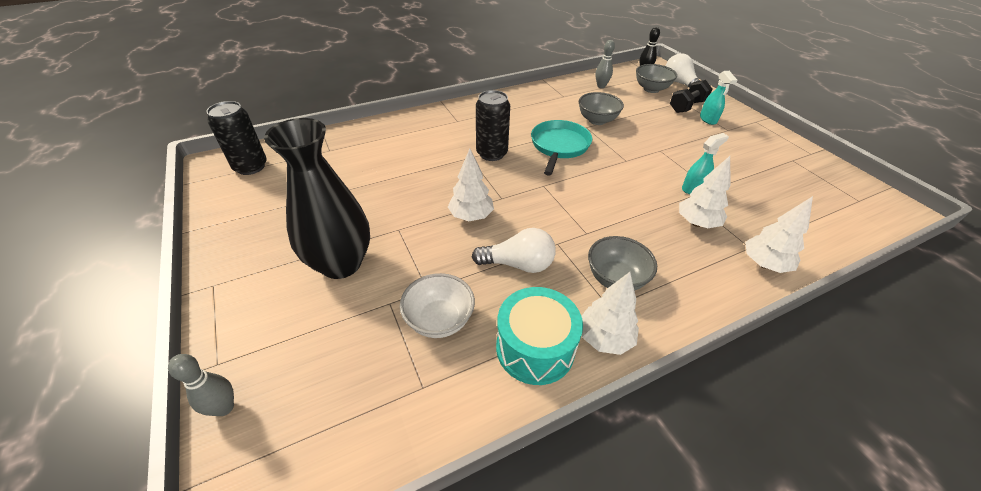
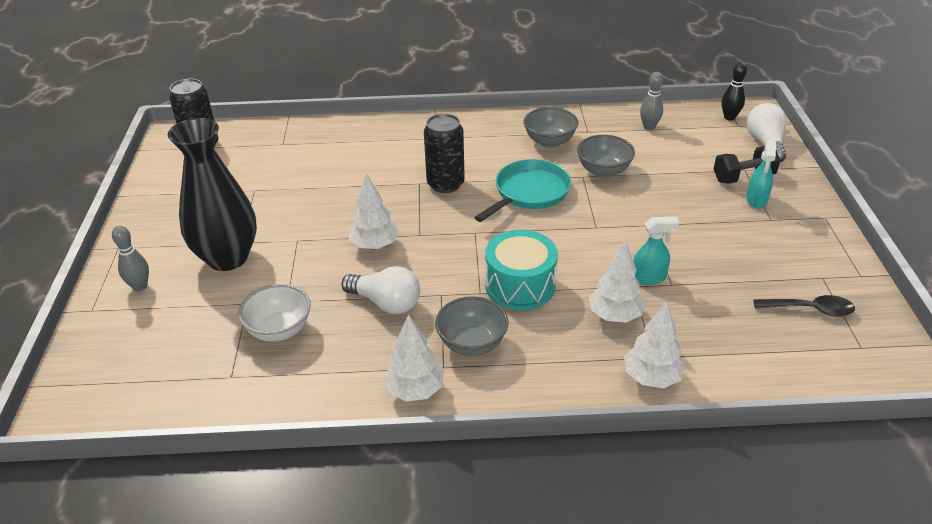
camera: 25 degrees right, 5 degrees down
grey bowling pin [168,354,234,416] -> grey bowling pin moved to [112,226,149,291]
turquoise drum [496,287,583,385] -> turquoise drum moved to [485,230,558,310]
grey bowl [636,64,677,93] -> grey bowl moved to [524,107,578,148]
none -> black spoon [753,295,855,316]

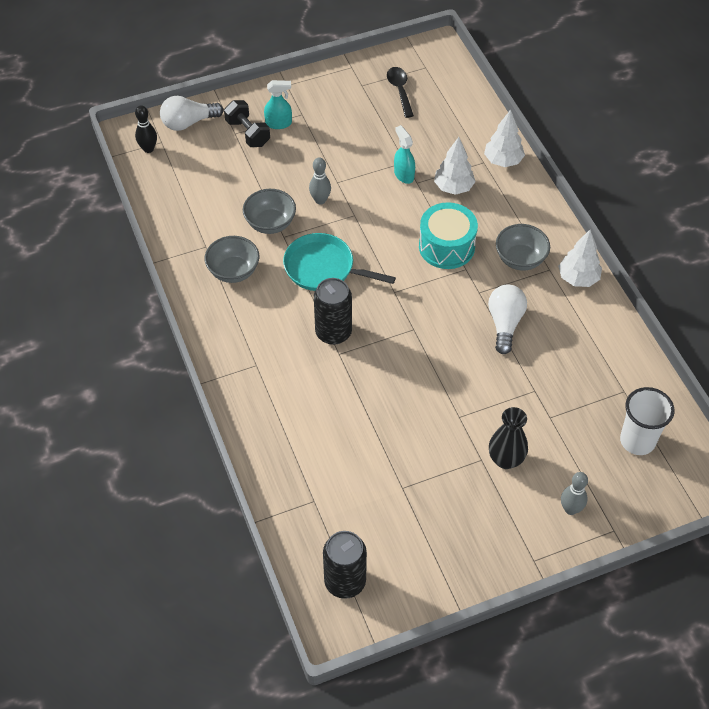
camera: 110 degrees left, 15 degrees up
black vase [168,118,257,271] -> black vase [489,407,528,469], size x0.58
white bowl [238,284,311,342] -> none
white tree [349,173,399,249] -> none
grey bowling pin [640,72,663,130] -> grey bowling pin moved to [309,157,331,205]
none -> white cup [620,387,675,455]

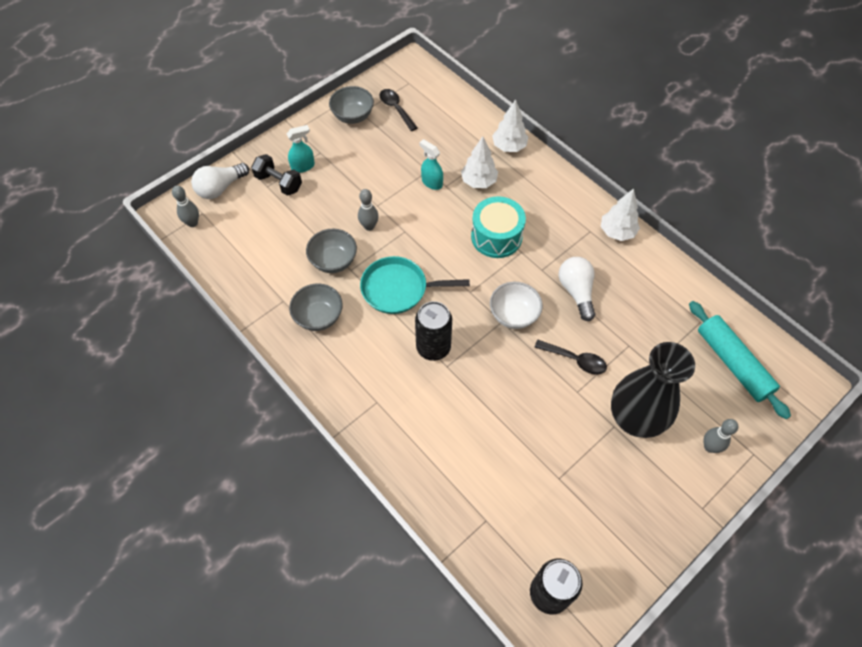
camera: 20 degrees left, 5 degrees up
black bowling pin [135,106,157,153] -> grey bowling pin [172,186,199,227]
black vase [489,407,528,469] -> black vase [611,342,695,438], size x1.73
grey bowl [496,224,550,271] -> grey bowl moved to [329,86,374,124]
white cup [620,387,675,455] -> turquoise rolling pin [689,301,791,419]
none -> white bowl [490,282,543,329]
none -> black spoon [534,340,607,375]

